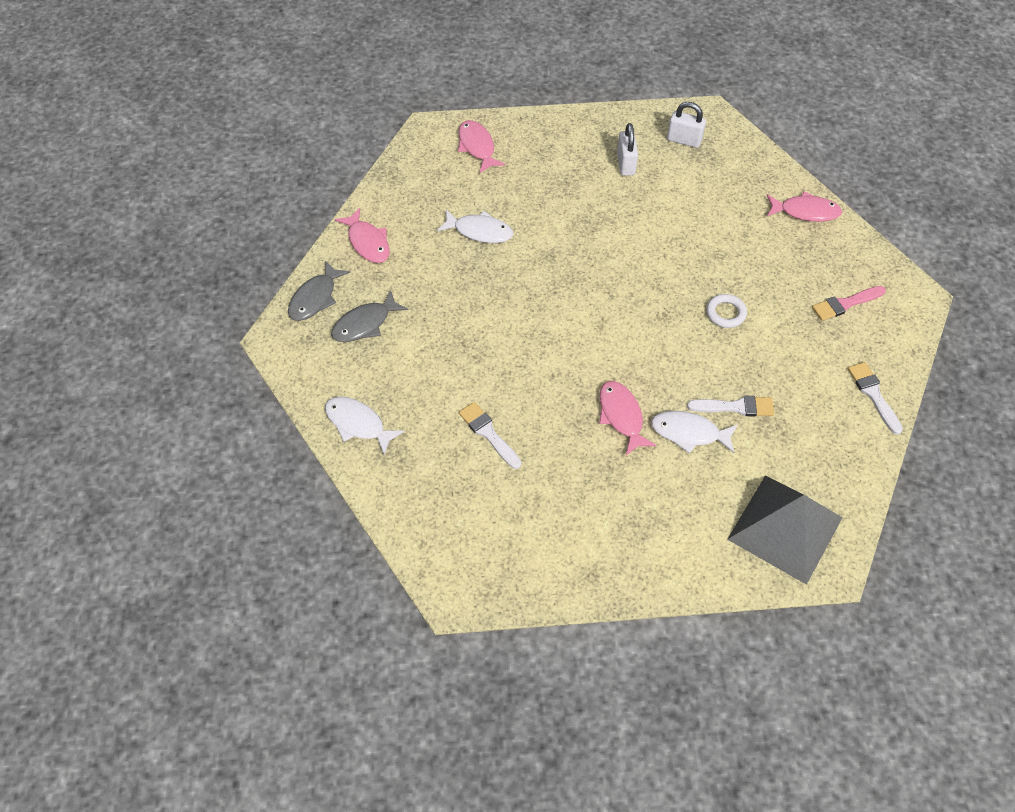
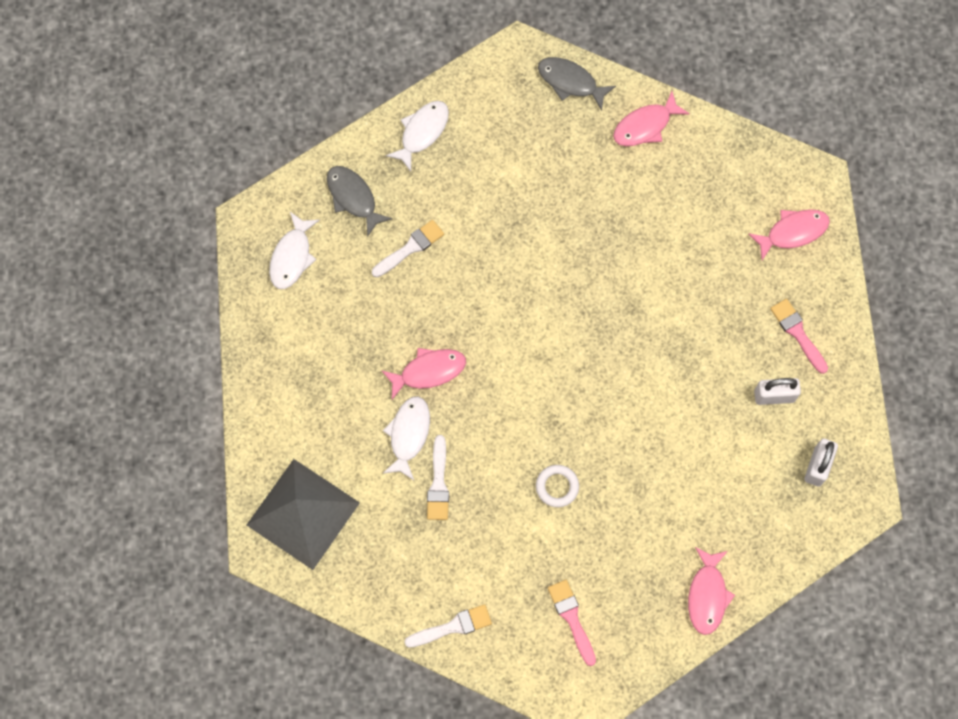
camera: 90 degrees right, 15 degrees up
grey fish [331,290,408,342] -> grey fish moved to [327,166,393,237]
white fish [437,210,513,243] -> white fish moved to [269,212,320,289]
none -> pink brush [770,299,828,374]

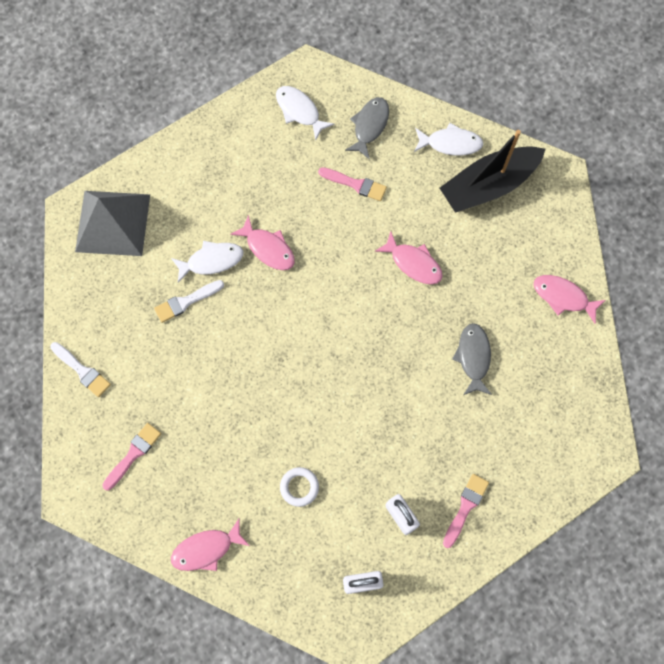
camera: 60 degrees right, 0 degrees up
white fish [269,212,320,289] -> white fish turned 60 degrees clockwise [276,86,335,141]
white brush [372,220,444,277] -> pink brush [318,167,387,201]
white ring [536,465,579,507] -> white ring moved to [280,467,319,507]
grey fish [538,57,616,111] -> grey fish moved to [452,323,492,395]
pink fish [748,209,830,260] -> pink fish moved to [375,231,443,284]
none -> black boat [440,130,546,213]

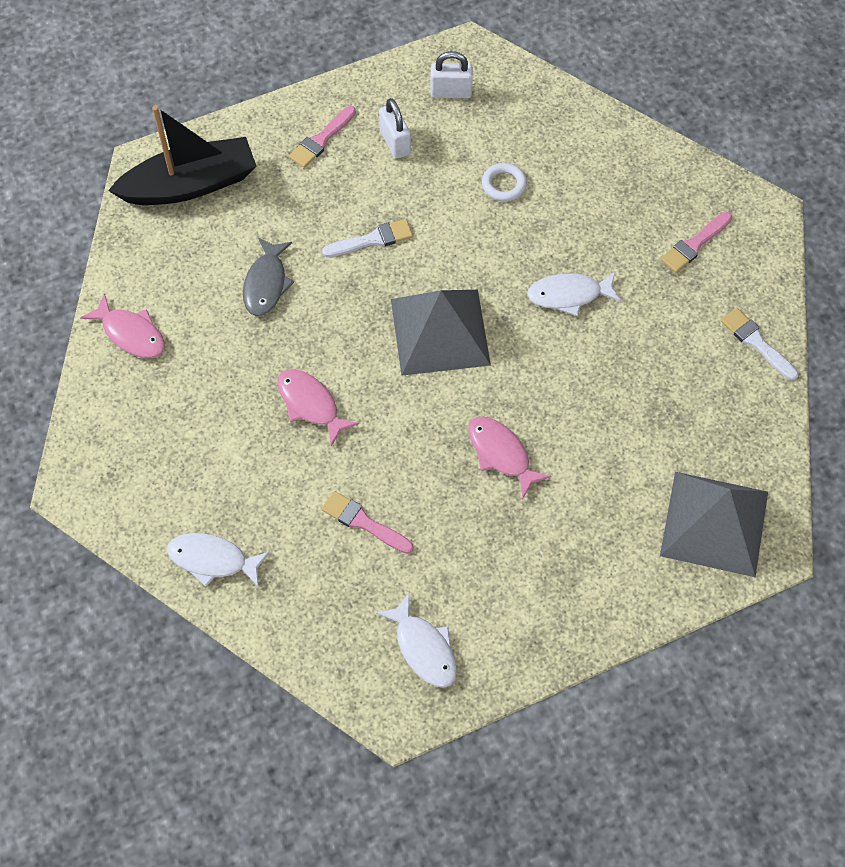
camera: 170 degrees left, 10 degrees down
white brush [154,280,224,323] -> white brush moved to [322,219,413,257]
white fish [171,241,243,283] -> white fish moved to [527,272,622,316]
pink fish [171,519,250,571] -> none
grey fish [345,97,389,160] -> none
black boat [440,130,546,213] -> black boat moved to [108,106,256,205]
none -> grey pyramid [391,290,491,376]

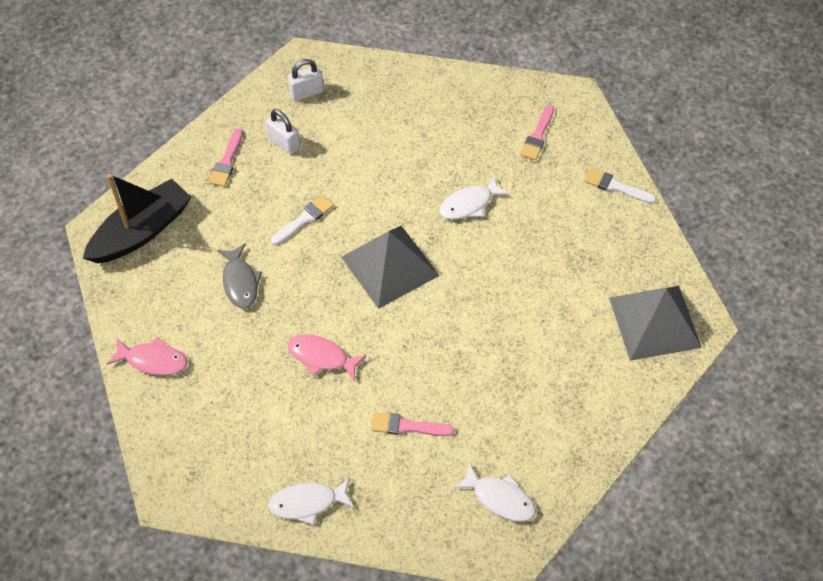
camera: 25 degrees left, 5 degrees down
pink fish [468,417,551,498] -> none
white ring [482,163,527,202] -> none

